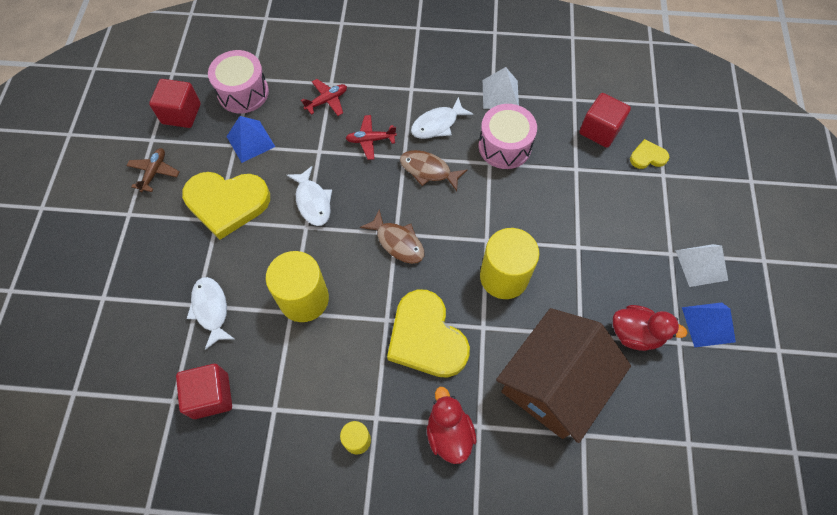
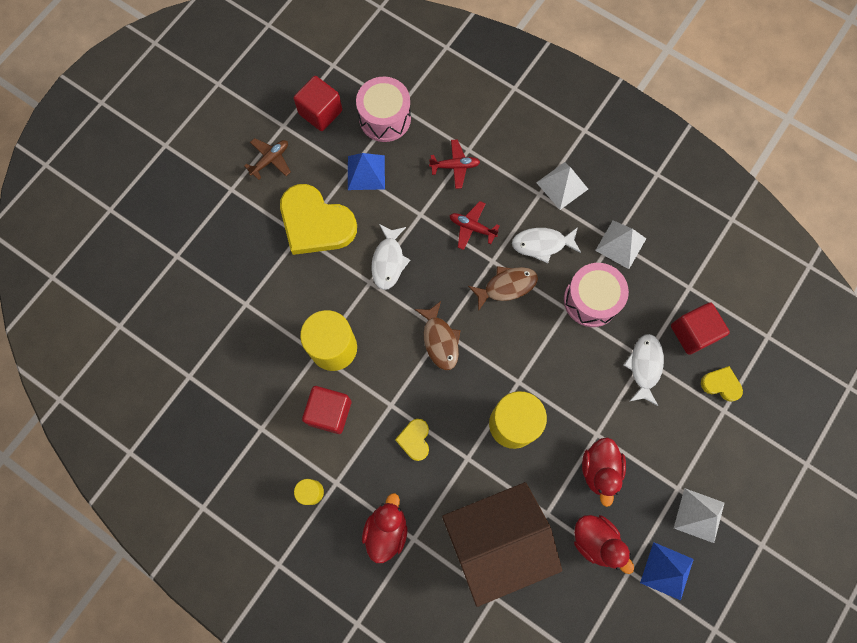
camera: 30 degrees right, 10 degrees up
red cube [176,364,232,419] -> red cube moved to [302,386,351,434]
white fish [187,277,234,350] -> white fish moved to [624,334,664,406]
yellow heart [387,289,470,378] -> yellow heart [395,419,429,461], size x0.46
brown fish [400,150,467,191] -> brown fish turned 105 degrees clockwise [468,266,538,311]
none -> white pyramid [536,162,588,210]
none -> red duck [582,437,626,507]

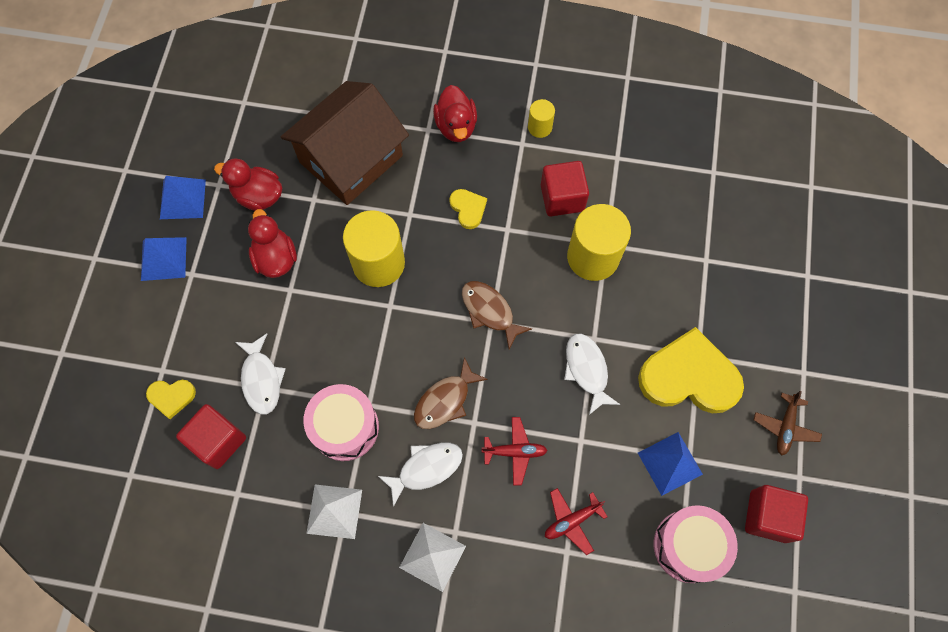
camera: 155 degrees right, 5 degrees down
white pyramid [674,488,724,543] -> blue pyramid [141,237,187,281]

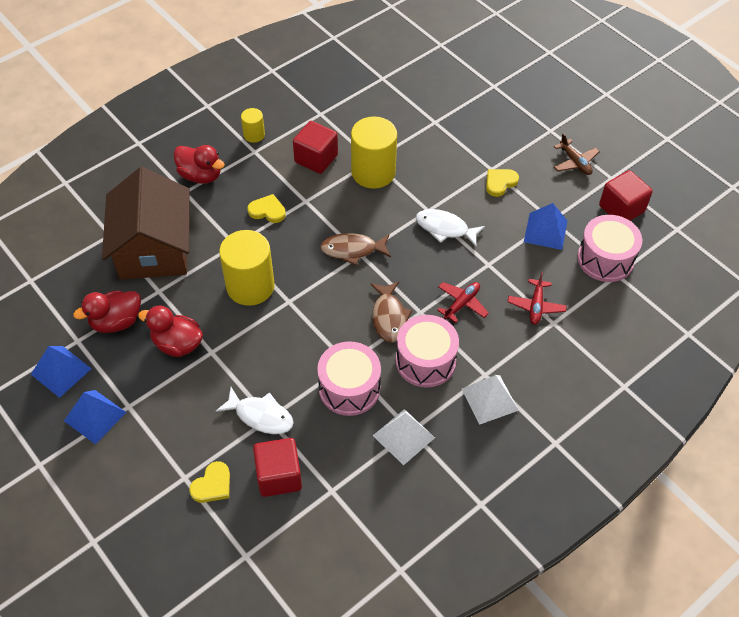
camera: 50 degrees left, 15 degrees down
white fish [378,442,463,507] -> pink drum [396,315,459,388]
yellow heart [638,327,744,413] -> yellow heart [486,169,519,197], size x0.46

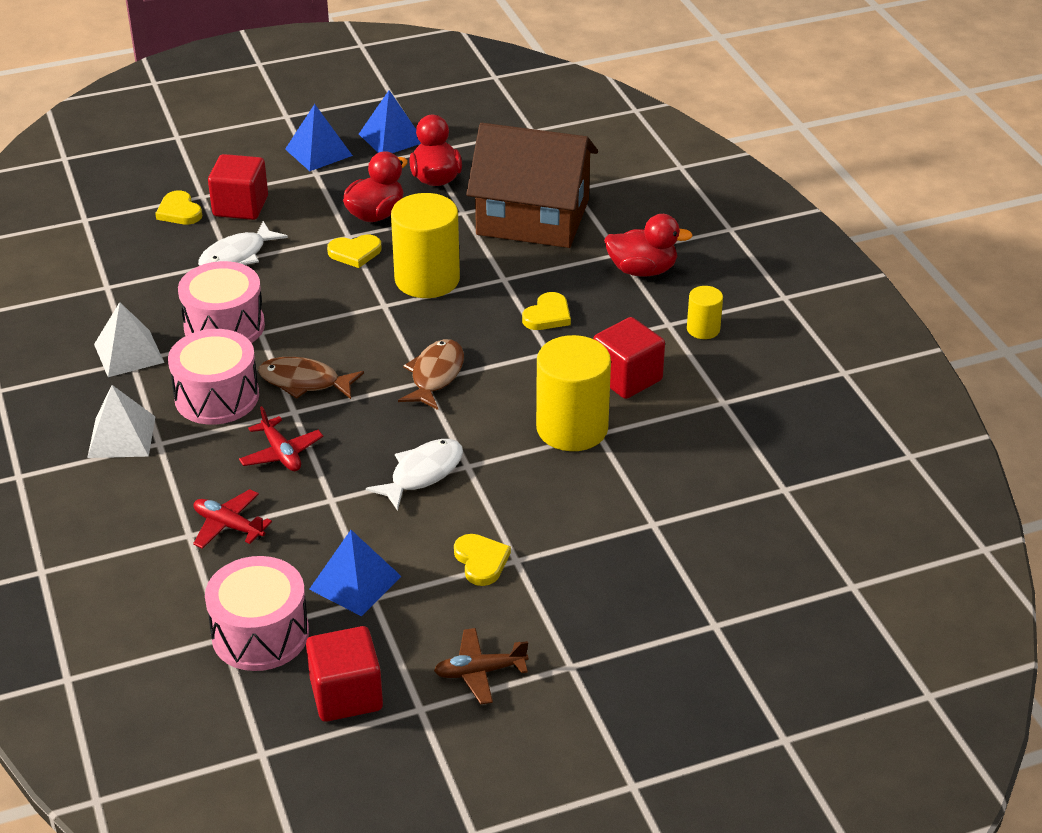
camera: 110 degrees right, 15 degrees down
red duck [174,145,225,184] -> red duck turned 135 degrees counterclockwise [604,214,693,277]
red cube [253,438,302,497] -> red cube moved to [208,154,268,220]
none -> yellow heart [327,235,382,268]

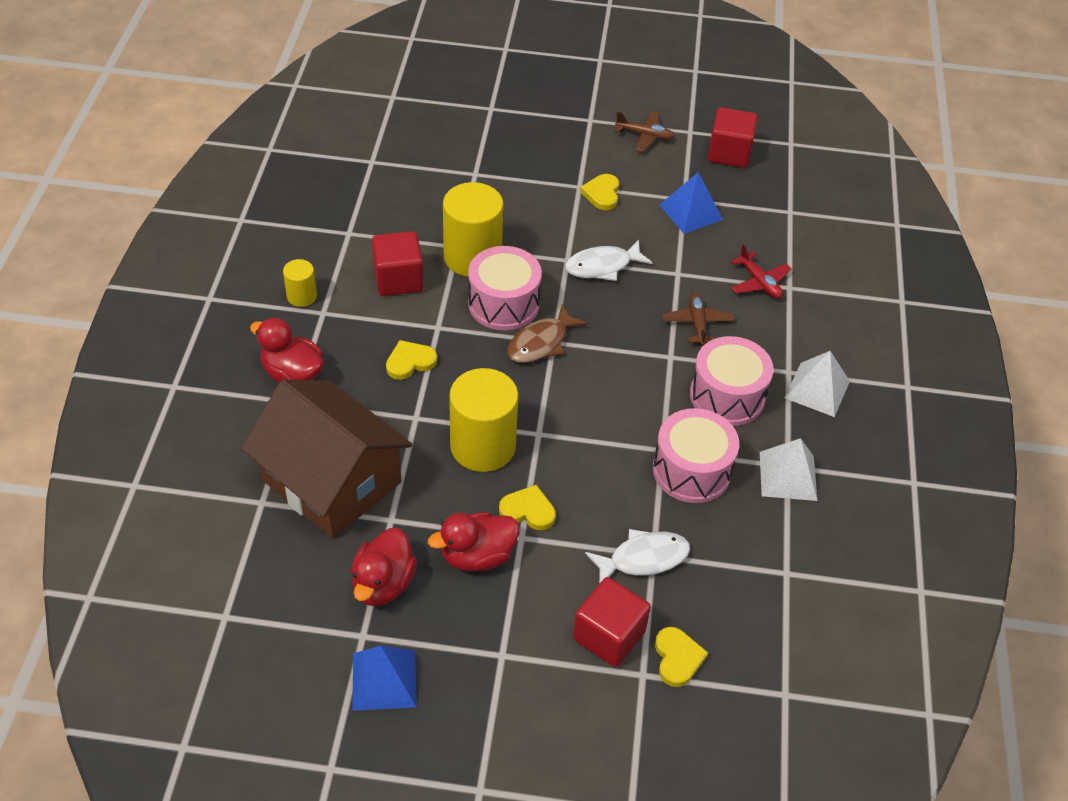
camera: 155 degrees left, 10 degrees up
pink drum [205,556,309,671] -> pink drum moved to [468,246,542,331]
red plane [239,406,323,471] -> brown plane [662,293,735,346]
brown fish [258,357,364,399] -> none
blue pyramid [285,104,353,171] -> none

